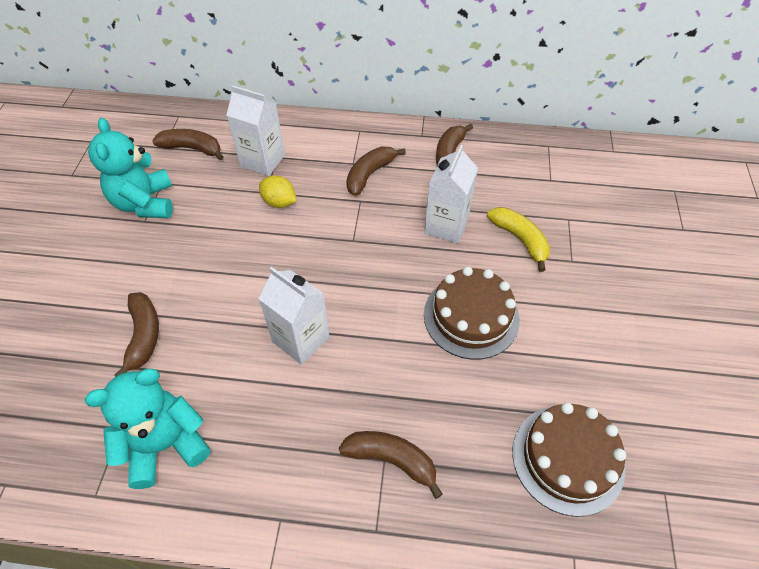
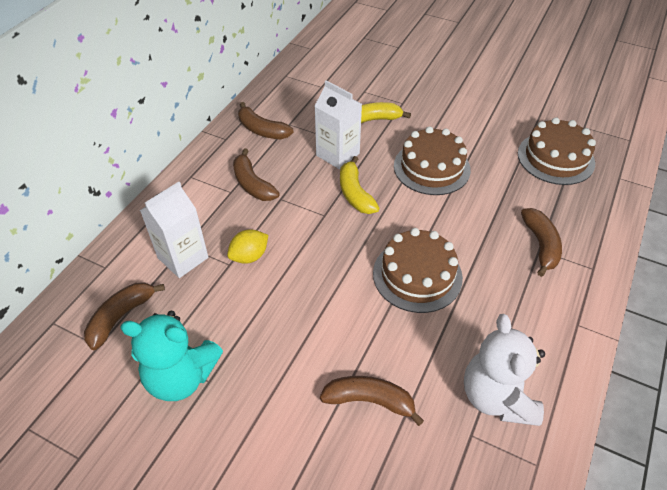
camera: 70 degrees left, 5 degrees down
turquoise teddy bear [85,369,211,489] -> white teddy bear [464,314,545,426]
white carton [259,267,329,365] -> brown cake [373,228,463,313]
brown banana [339,431,443,499] -> brown banana turned 135 degrees clockwise [521,208,562,277]
none -> yellow banana [340,156,379,214]

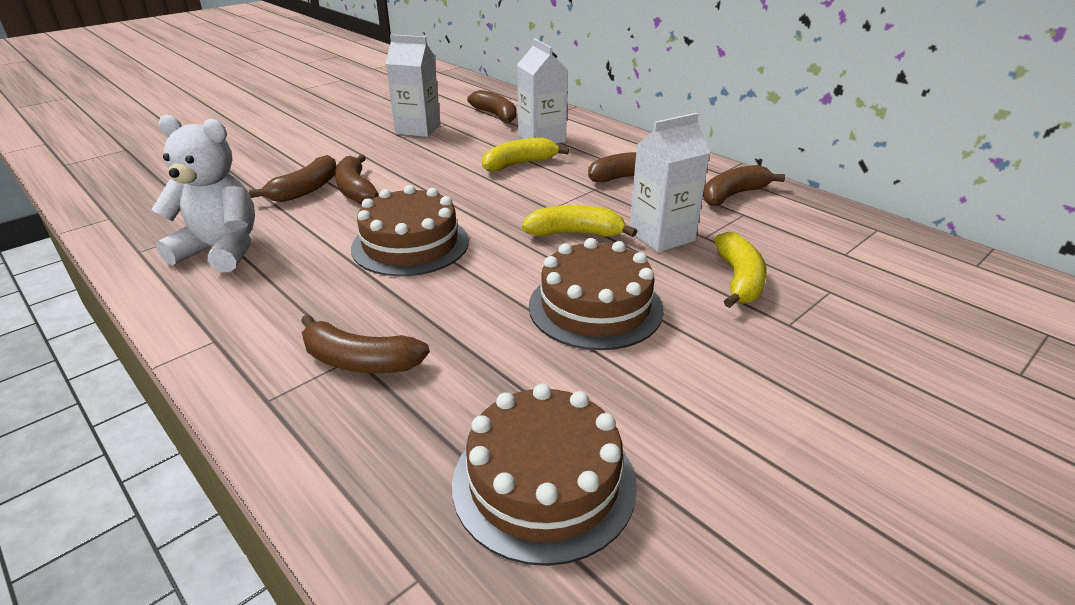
camera: 110 degrees right, 15 degrees down
turquoise teddy bear [120,311,223,401] -> white carton [385,34,440,137]
yellow lemon [227,229,268,264] -> yellow banana [482,138,569,172]
none -> brown banana [335,154,379,204]

